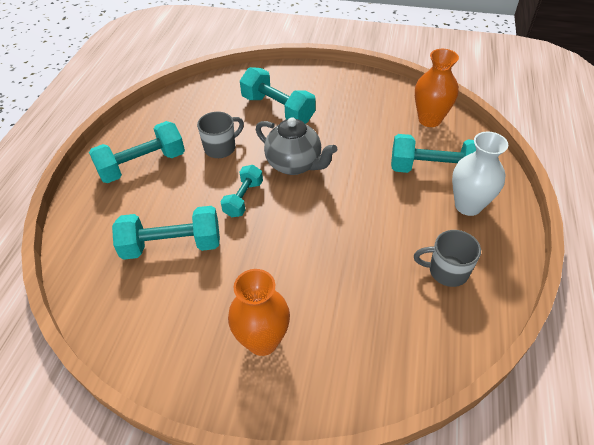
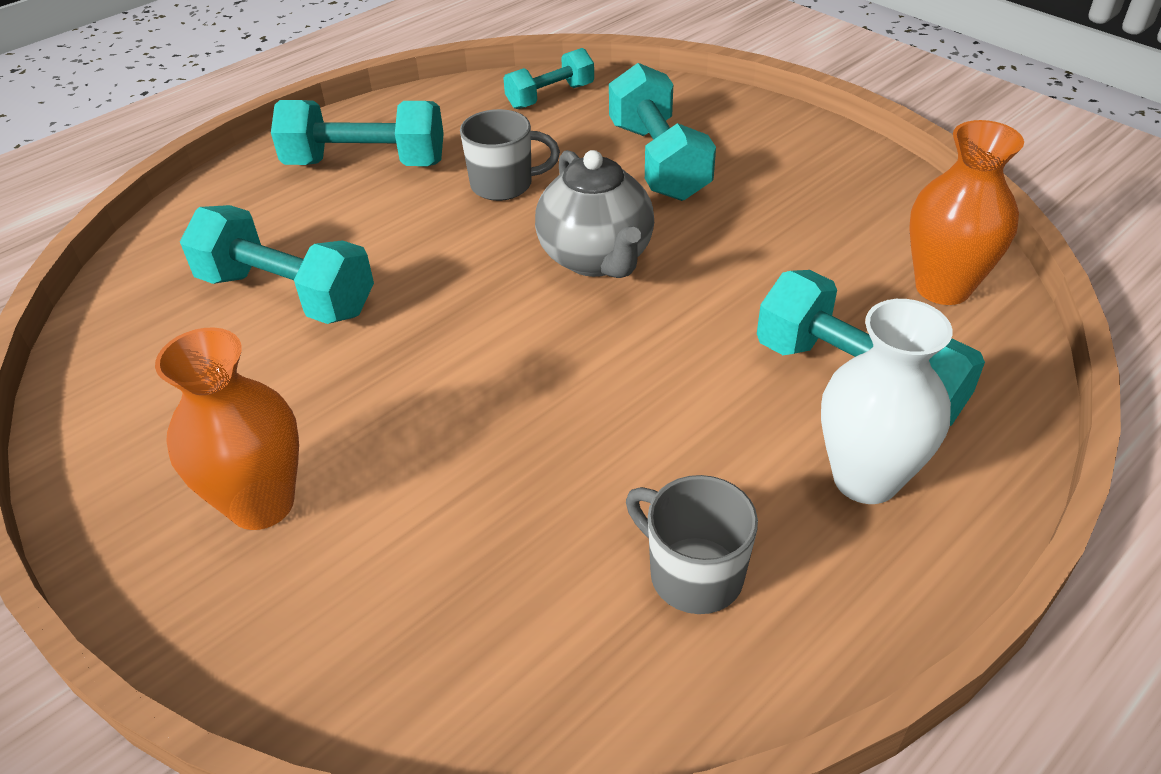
camera: 35 degrees right, 5 degrees down
turquoise dumbbell [220,165,263,217] -> turquoise dumbbell moved to [503,48,594,109]

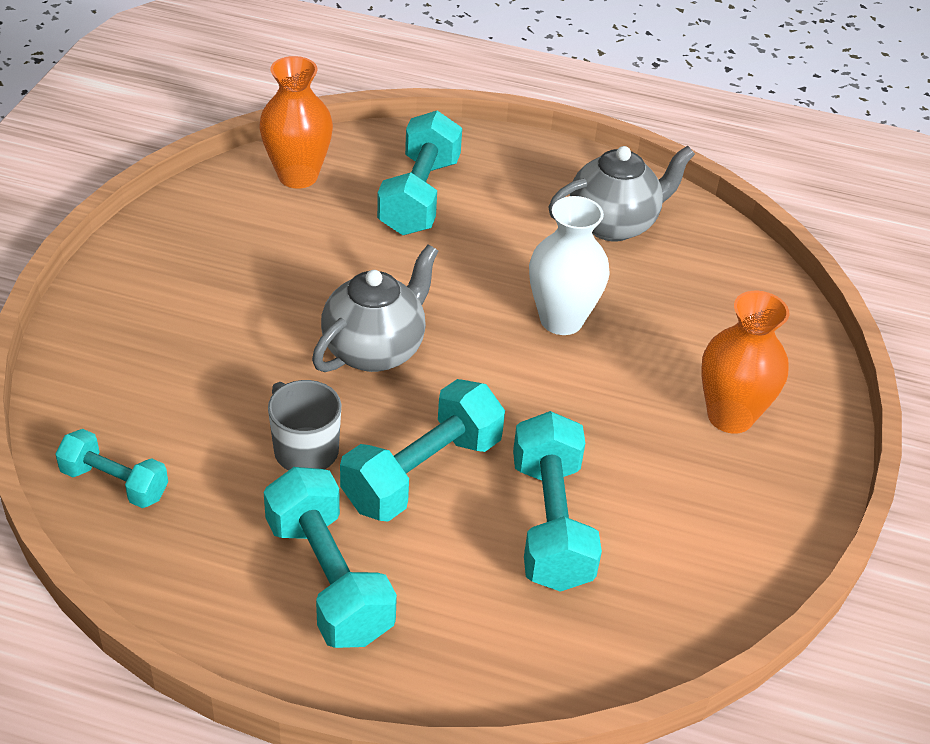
camera: 125 degrees left, 0 degrees up
turquoise dumbbell [609,63,716,201] -> turquoise dumbbell moved to [340,379,505,522]
grey mug [626,475,758,614] -> grey teapot [548,146,695,241]
white vase [821,299,953,504] -> white vase moved to [529,196,610,335]

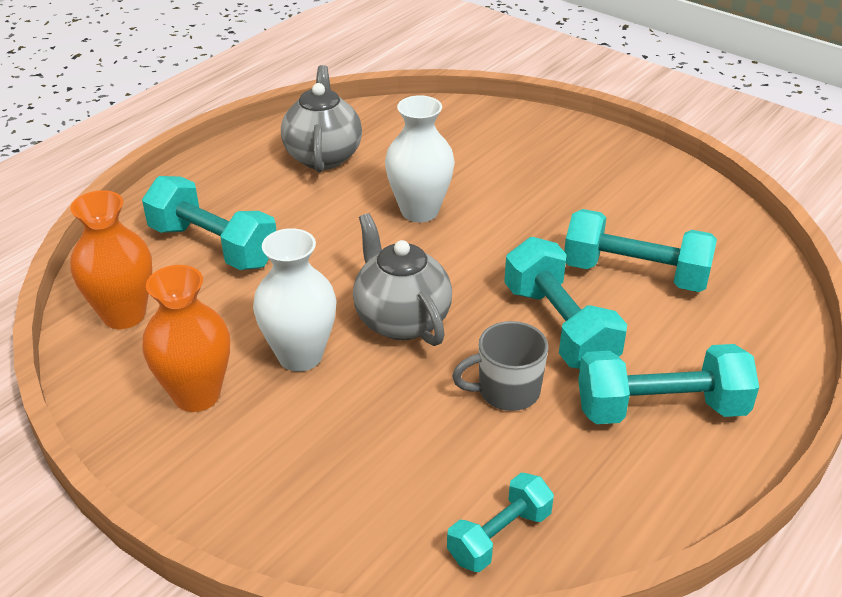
camera: 65 degrees left, 5 degrees down
orange vase [701,291,789,434] -> orange vase moved to [142,265,230,412]
none -> white vase [253,228,337,372]

